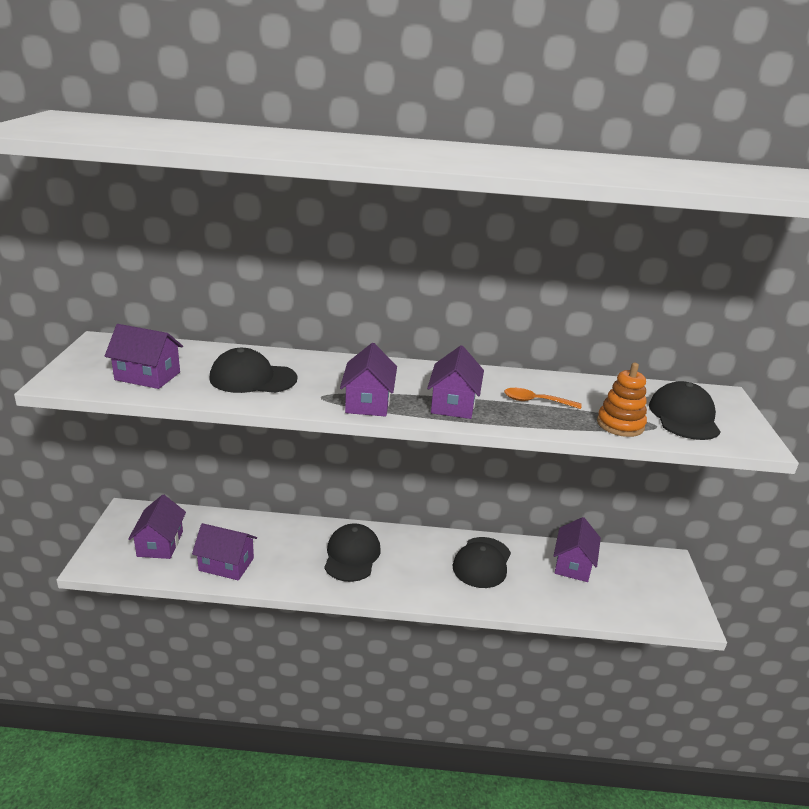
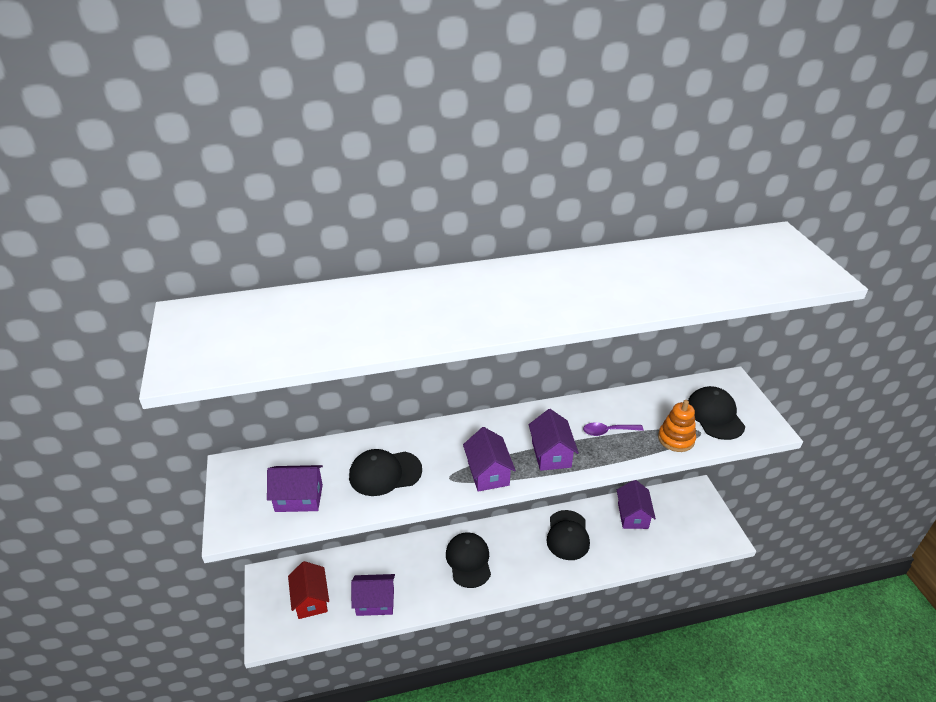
camera: 15 degrees left, 10 degrees up
purple house [128,495,186,559] -> red house [288,561,329,619]
orange spoon [504,388,582,409] -> purple spoon [583,422,643,436]

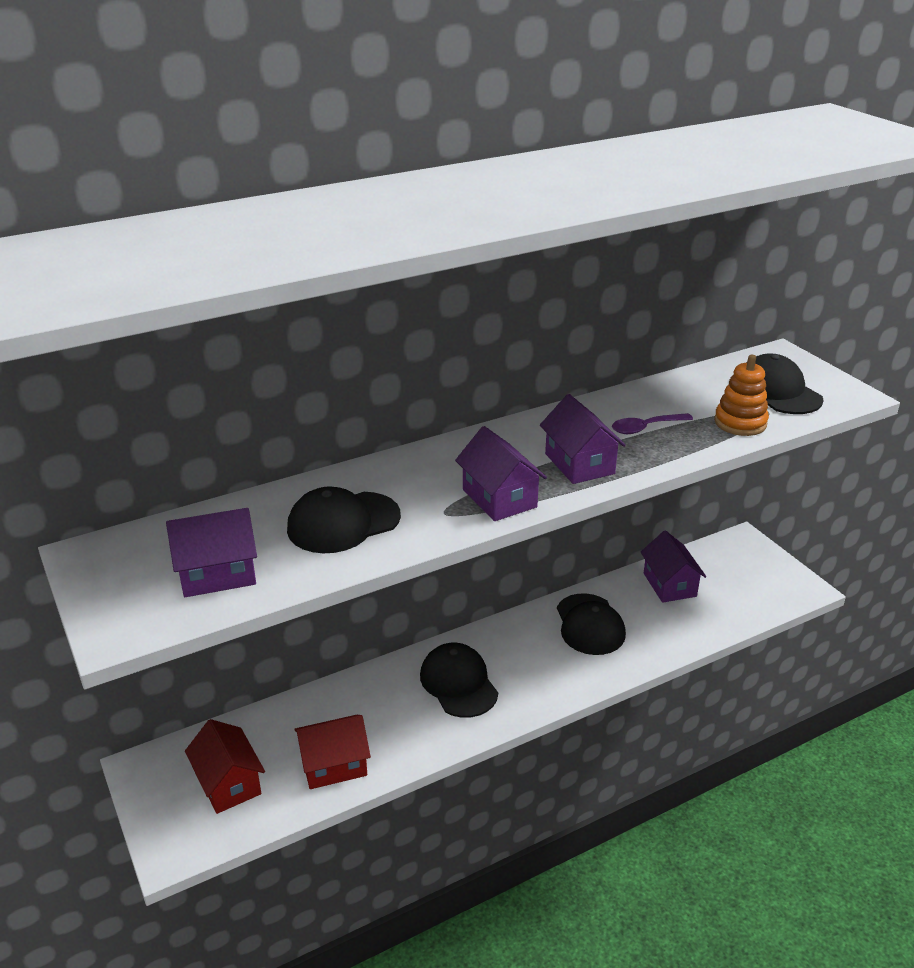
camera: 15 degrees left, 5 degrees down
purple house [351,574,395,616] -> red house [294,715,371,789]

